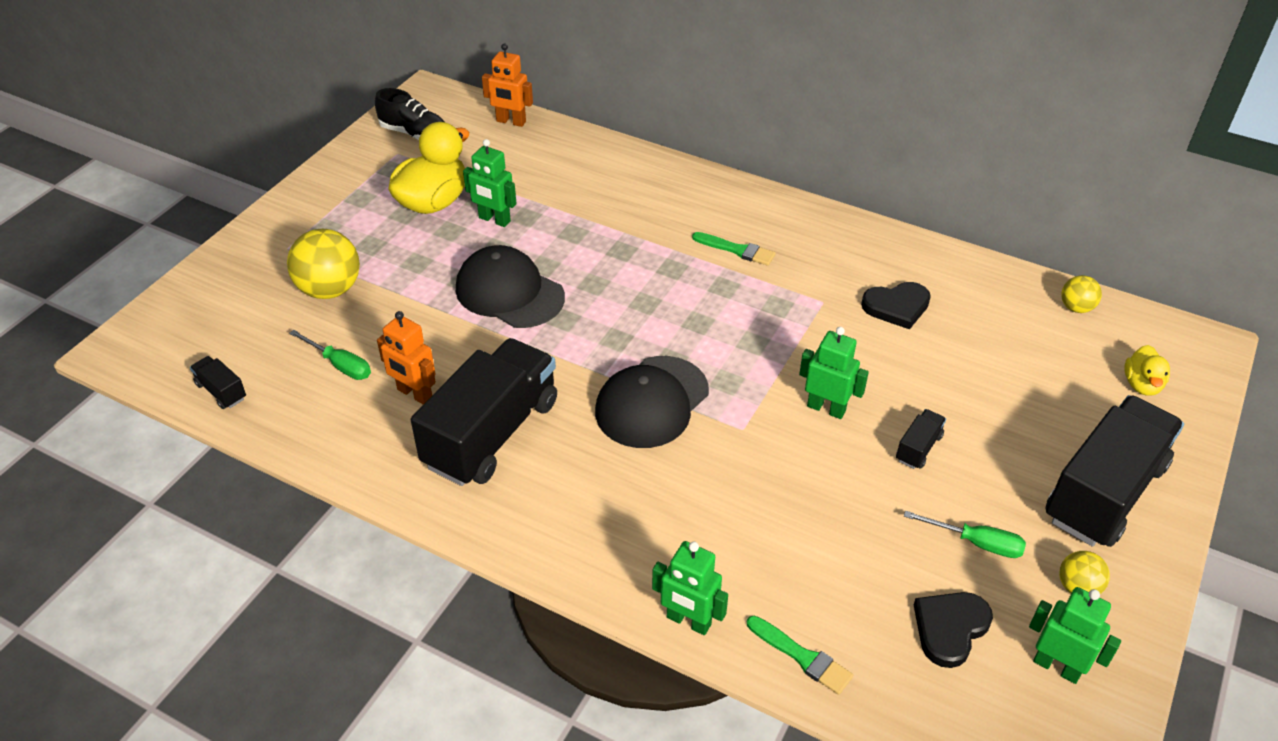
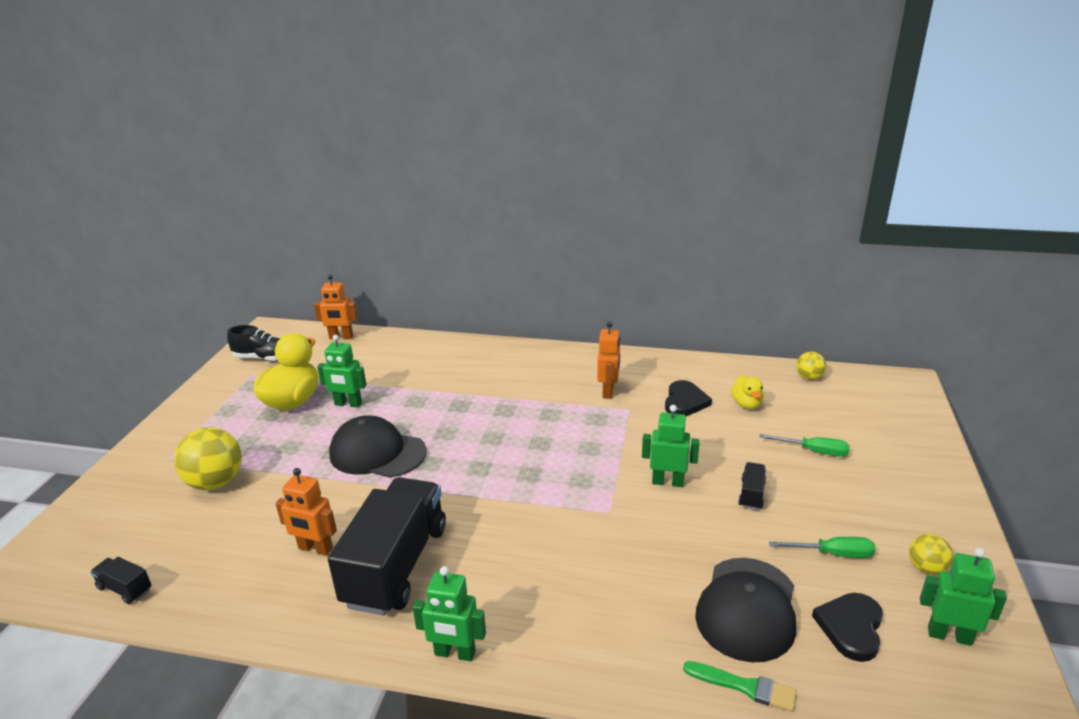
camera: 15 degrees left, 15 degrees down
green screwdriver [289,330,371,380] -> green screwdriver moved to [759,434,850,457]
black cap [595,356,709,448] -> black cap moved to [695,558,796,662]
green robot [652,541,728,635] -> green robot moved to [413,566,486,661]
green brush [692,232,776,266] -> none
black heart [861,282,931,329] -> black heart turned 45 degrees counterclockwise [665,380,712,416]
black truck [1045,395,1184,547] -> none
yellow duck [1124,345,1170,396] -> yellow duck moved to [731,375,764,409]
none -> orange robot [597,322,620,398]

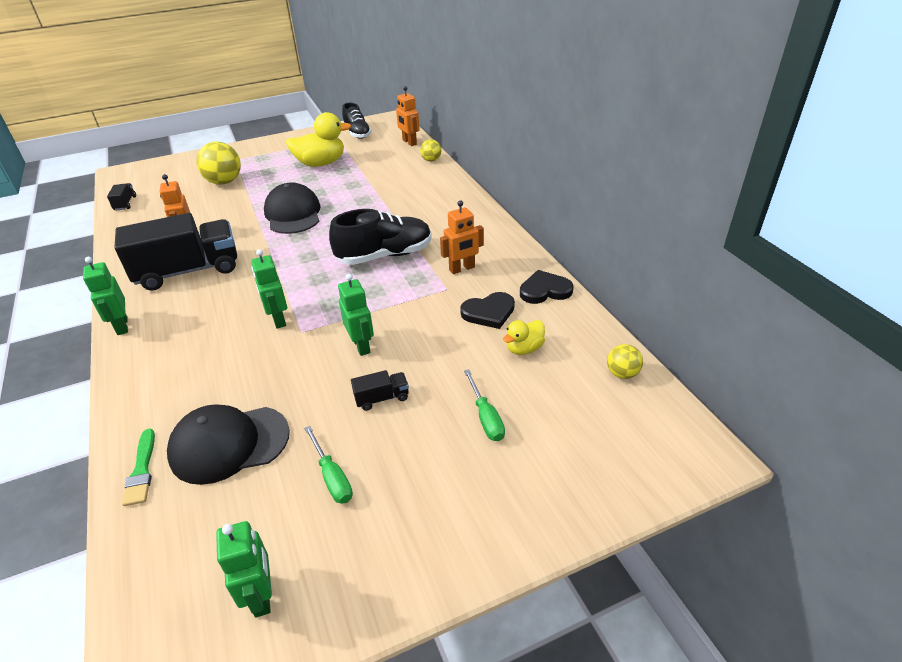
camera: 55 degrees right, 10 degrees up
green robot [317,335,366,408] -> green robot moved to [251,249,287,329]
black heart [812,593,883,662] -> black heart moved to [520,270,574,304]
yellow ball [909,534,953,575] -> yellow ball moved to [420,139,441,161]
none -> black shoe [329,209,432,265]

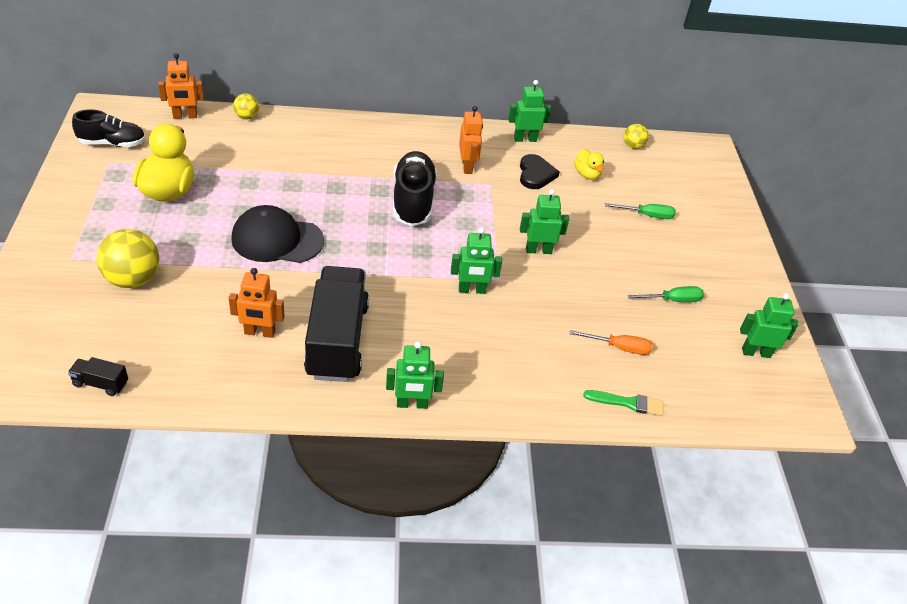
camera: 75 degrees left, 5 degrees up
black cap [167,404,290,485] -> orange screwdriver [570,330,653,355]
black truck [351,370,409,411] -> none
black heart [520,270,574,304] -> green robot [508,80,551,142]

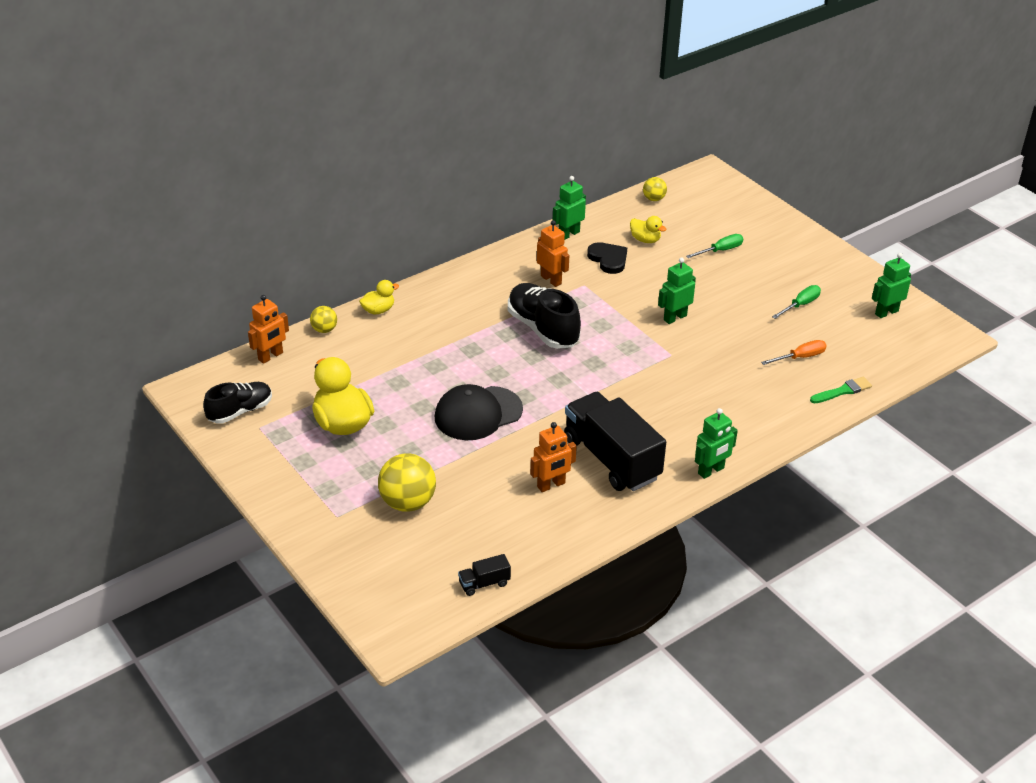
camera: 30 degrees left, 5 degrees down
green robot [451,227,502,294] -> none
none -> yellow duck [359,280,399,314]

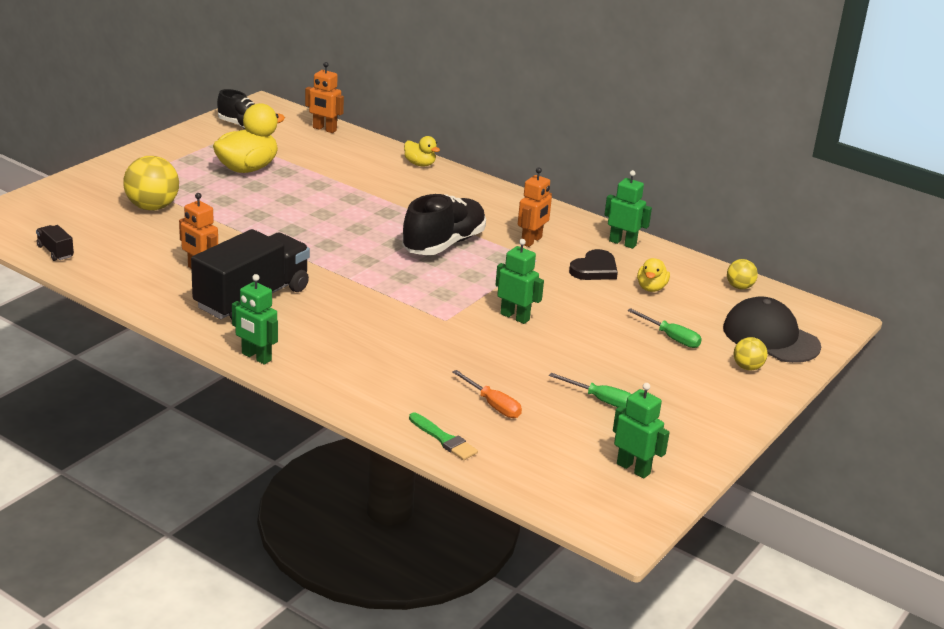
camera: 70 degrees right, 10 degrees down
yellow ball [310,306,337,333] -> yellow ball moved to [734,337,768,371]
black cap [435,384,523,440] -> black cap moved to [723,296,821,363]

